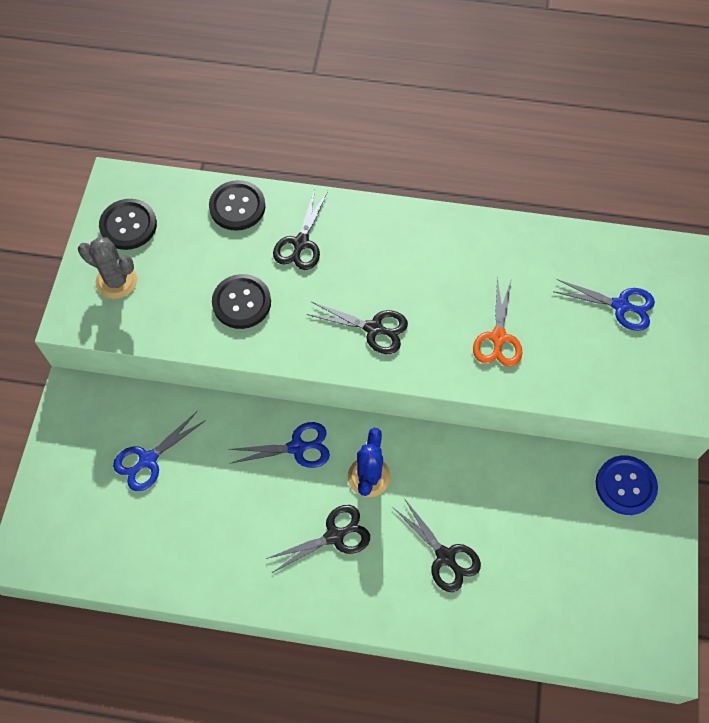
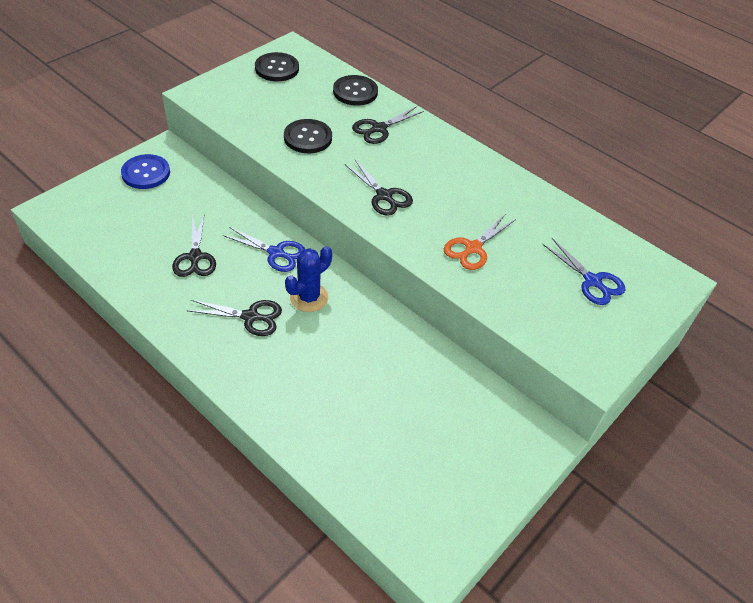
camera: 30 degrees right, 15 degrees down
grey cactus [78,237,137,299] -> none
blue scissors [113,412,206,491] -> none
black scissors [394,498,481,592] -> black scissors moved to [172,215,216,277]
blue button [596,455,658,515] -> blue button moved to [121,154,170,189]

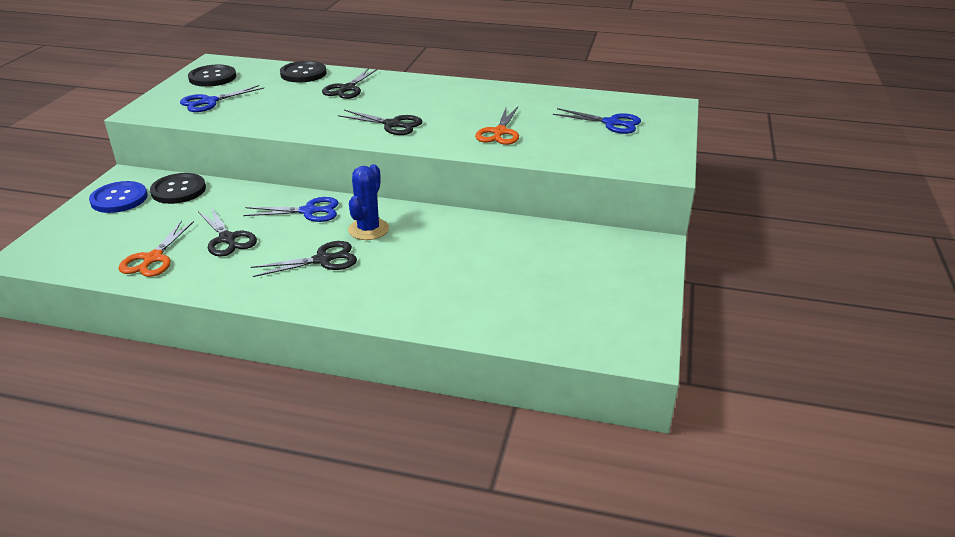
camera: 25 degrees left, 15 degrees down
black button [284,119,332,153] -> black button moved to [150,173,206,204]
none -> orange scissors [118,220,194,277]
none -> blue scissors [180,85,264,112]

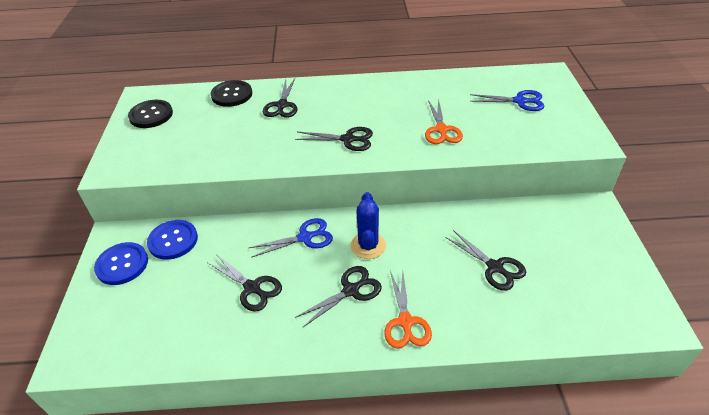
camera: 15 degrees left, 10 degrees up
orange scissors [118,220,194,277] -> orange scissors moved to [384,271,432,348]
black button [150,173,206,204] -> blue button [147,220,198,260]
blue scissors [180,85,264,112] -> none
none -> black scissors [445,230,526,291]

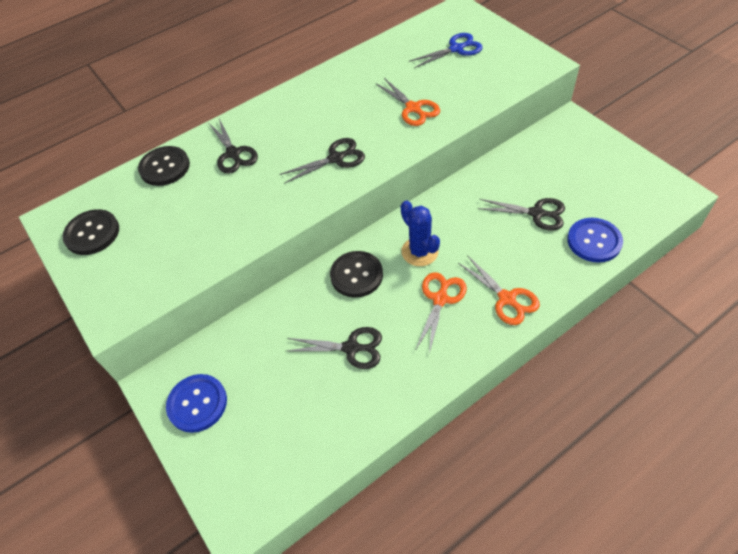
camera: 30 degrees left, 10 degrees up
blue button [147,220,198,260] -> blue button moved to [567,218,623,263]
blue scissors [249,218,333,258] -> black button [330,251,383,298]
black scissors [295,266,382,328] -> orange scissors [416,272,467,354]

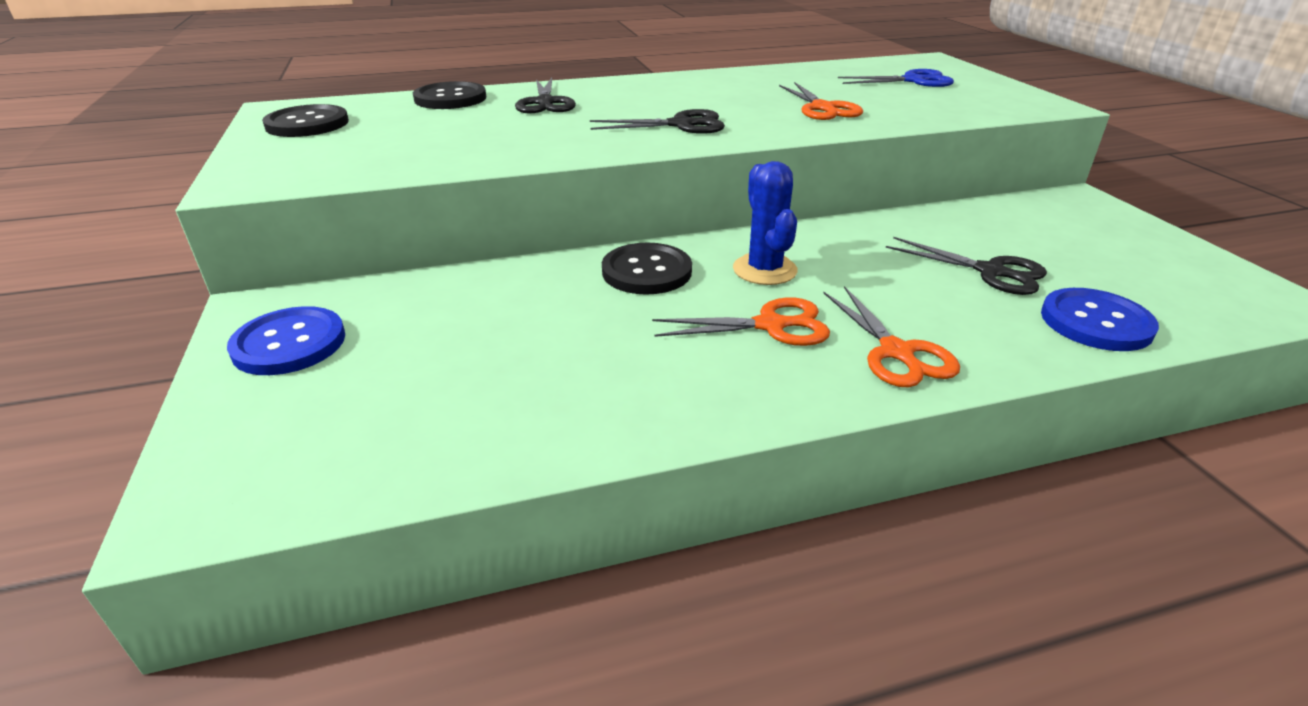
camera: 15 degrees right, 20 degrees down
black scissors [287,327,382,369] -> none
orange scissors [416,272,467,354] -> orange scissors turned 45 degrees clockwise [652,297,830,346]

